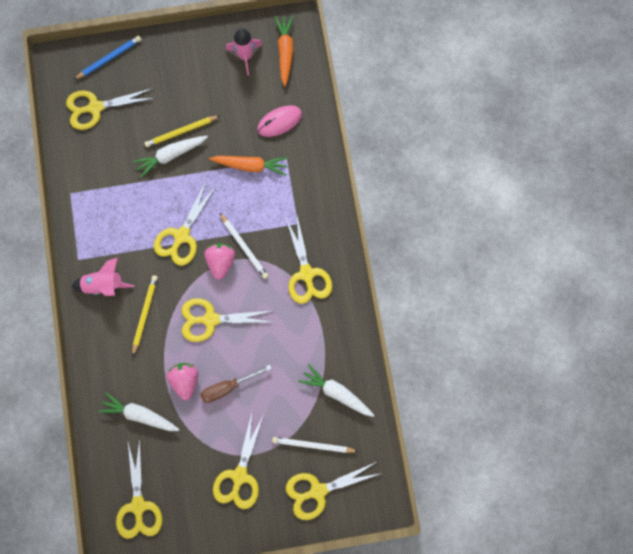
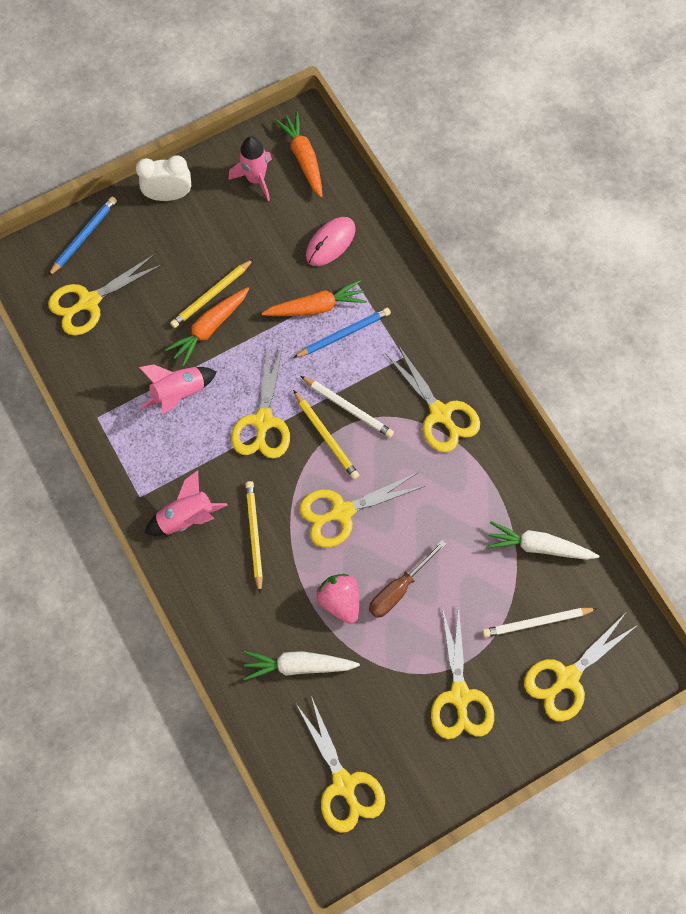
camera: 20 degrees left, 5 degrees down
white carrot [133,136,208,178] -> orange carrot [165,287,249,367]
pink strawberry [204,243,235,280] -> yellow pencil [293,390,359,479]
none -> white clock [136,155,191,201]
none -> pink rocket [139,364,217,414]
none -> blue pencil [293,308,391,358]

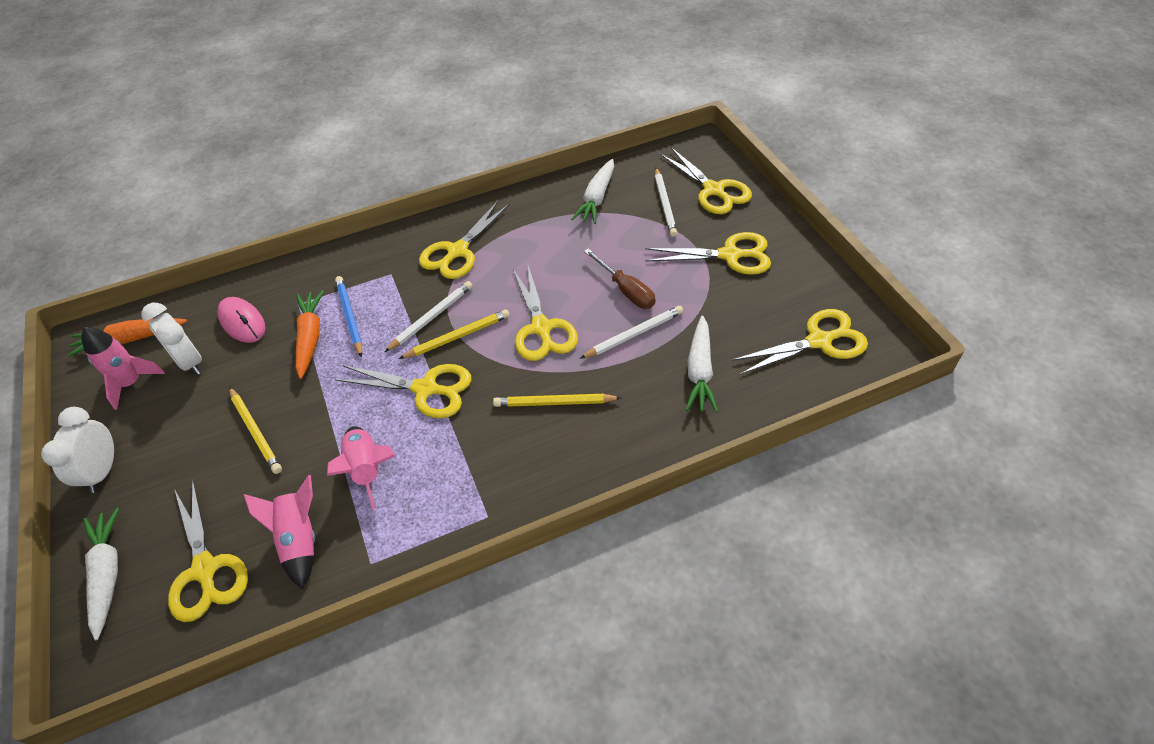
camera: 80 degrees left, 20 degrees down
blue pencil [48,196,117,276] -> white carrot [83,508,119,640]
pink rocket [145,470,228,536] -> pink rocket moved to [244,475,315,589]
orange carrot [165,287,249,367] -> none
pink strawberry [317,574,359,624] -> white pencil [580,306,683,359]
yellow scissors [385,345,480,452] -> yellow scissors turned 150 degrees clockwise [419,201,510,279]
none -> white clock [141,303,202,375]

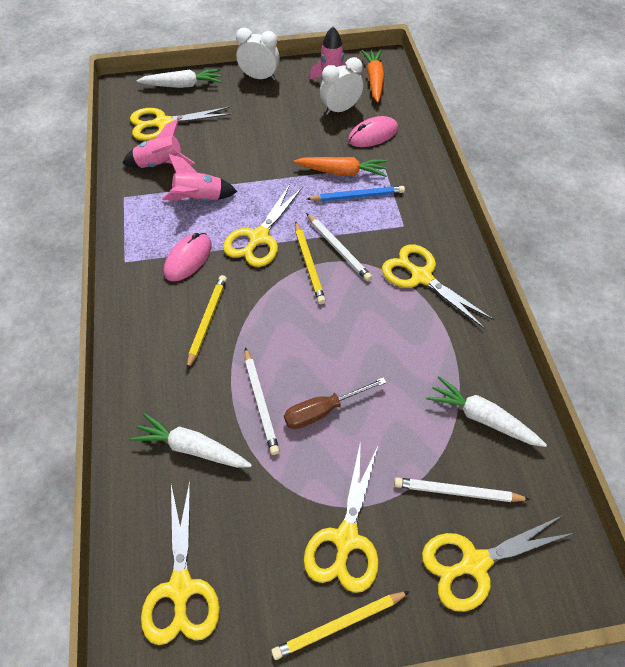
camera: 100 degrees right, 5 degrees up
yellow pencil [229,387,282,474] -> yellow pencil moved to [271,591,410,660]
yellow scissors [513,266,578,361] -> none
none -> pink mouse [164,233,212,281]

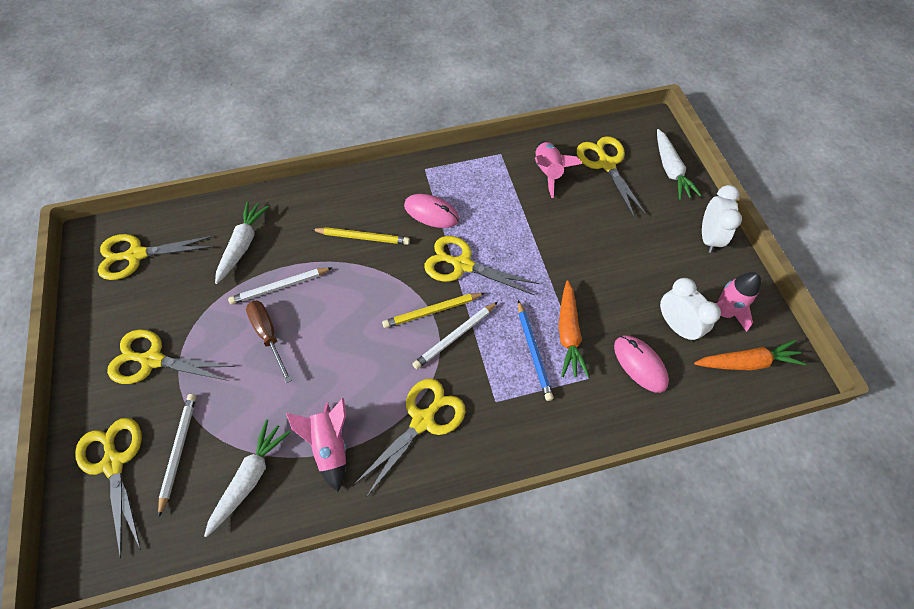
camera: 85 degrees right, 5 degrees up
pink rocket [162,154,237,201] -> pink rocket moved to [286,398,346,492]
yellow pencil [271,591,410,660] -> none

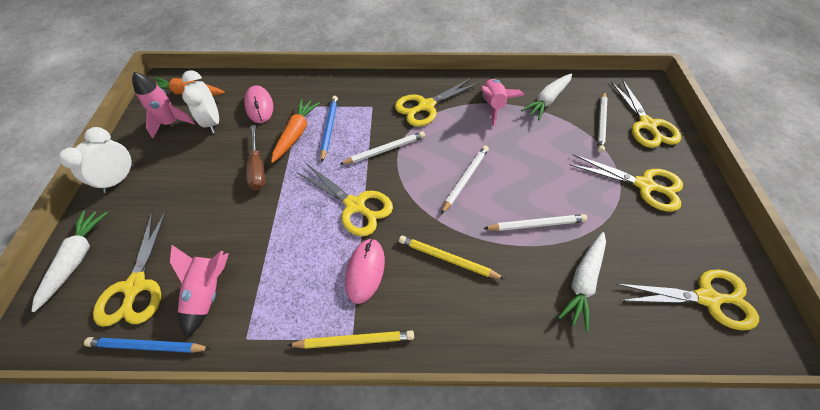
camera: 165 degrees left, 5 degrees down
brown screwdriver [246,301,292,383] -> brown screwdriver moved to [246,125,265,191]
yellow pencil [382,293,485,328] -> yellow pencil moved to [287,330,414,349]
pink mouse [404,194,459,228] -> pink mouse turned 60 degrees clockwise [345,239,385,304]
none -> blue pencil [84,337,211,353]
none -> white pencil [441,146,489,214]

